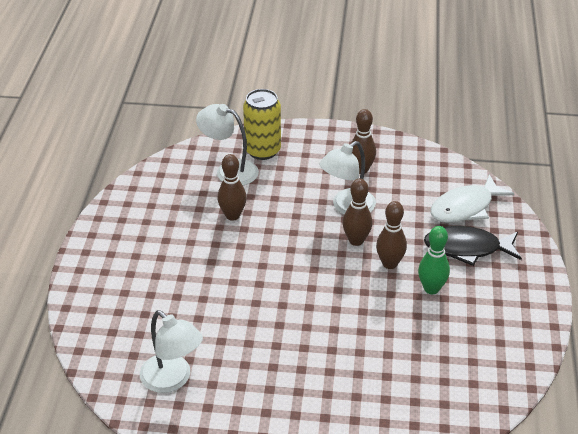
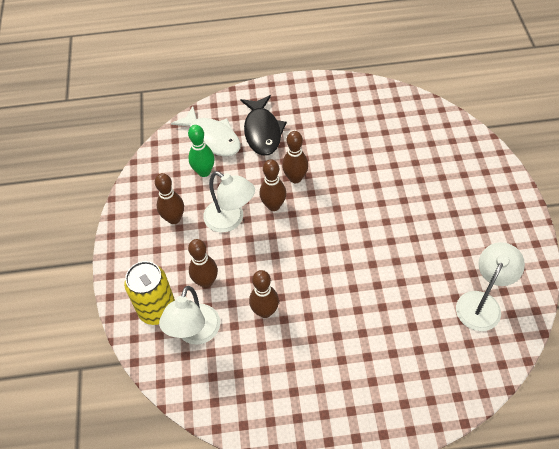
camera: 100 degrees left, 15 degrees up
green bowling pin [418,226,450,294] -> green bowling pin moved to [188,125,215,177]
none -> brown bowling pin [188,239,218,288]

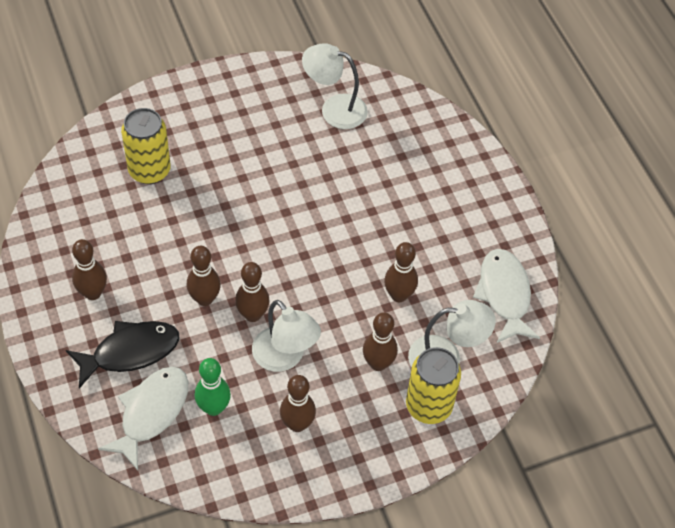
camera: 110 degrees left, 0 degrees up
white lamp [203,171,255,232] -> white lamp turned 120 degrees clockwise [252,300,321,372]
none -> brown bowling pin [72,239,107,300]
none -> yellow can [121,108,171,184]
none -> white fish [473,249,540,343]

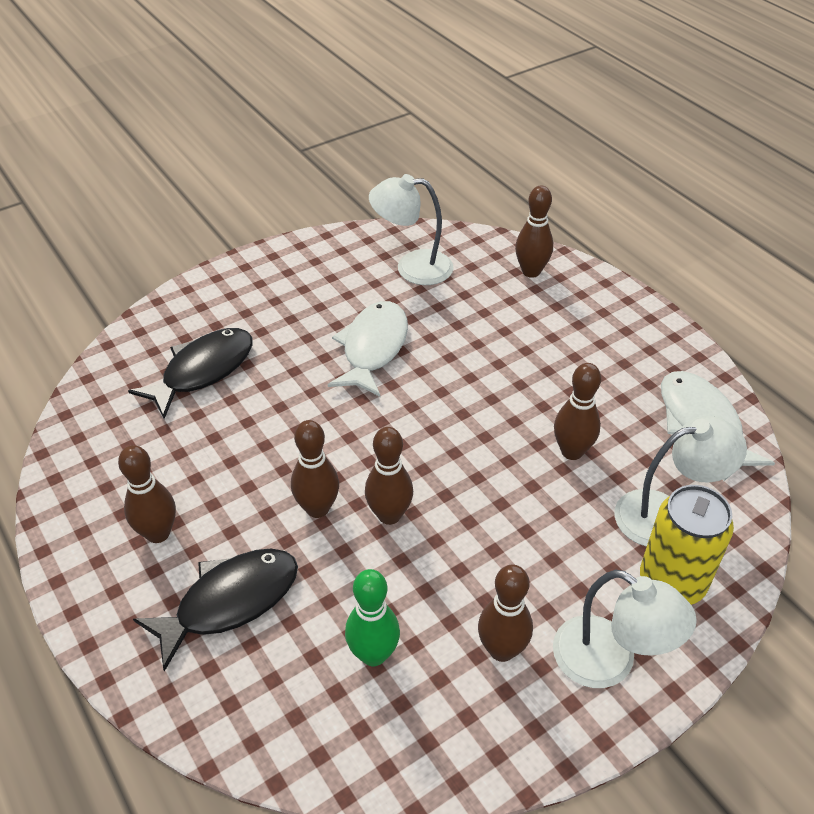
camera: 10 degrees left, 10 degrees down
white fish [98,367,188,470] -> white fish moved to [328,301,408,397]
yellow can [121,108,171,184] -> black fish [128,328,253,419]
white lamp [252,300,321,372] -> white lamp moved to [553,569,697,688]
brown bowling pin [363,312,398,371] -> brown bowling pin moved to [515,185,553,278]

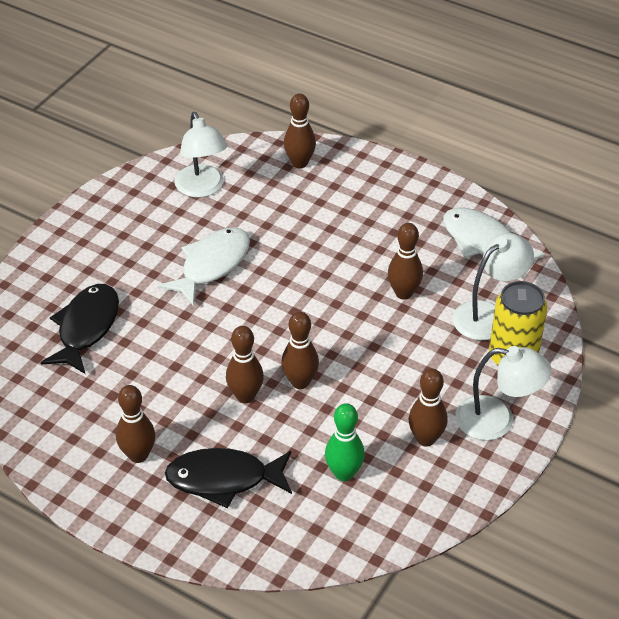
camera: 25 degrees left, 0 degrees up
black fish [133,549,298,671] -> black fish turned 120 degrees counterclockwise [165,448,292,508]
white fish [328,301,408,397] -> white fish turned 45 degrees clockwise [158,227,250,306]
white lamp [369,174,453,285] -> white lamp turned 90 degrees counterclockwise [175,112,228,197]

